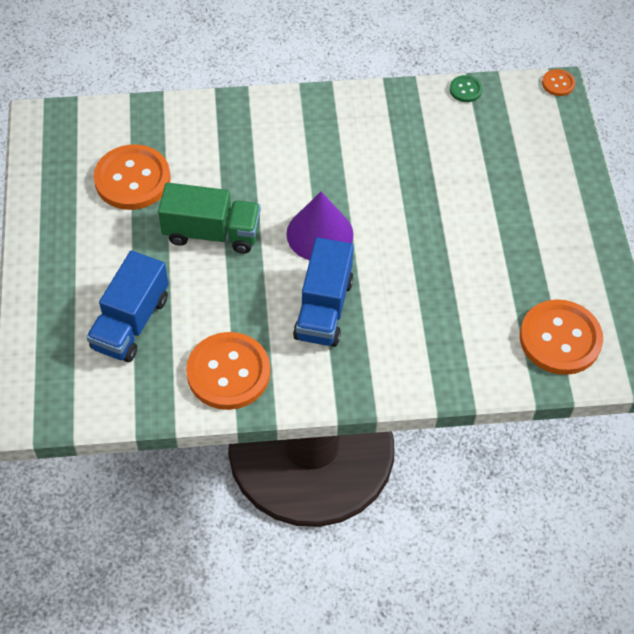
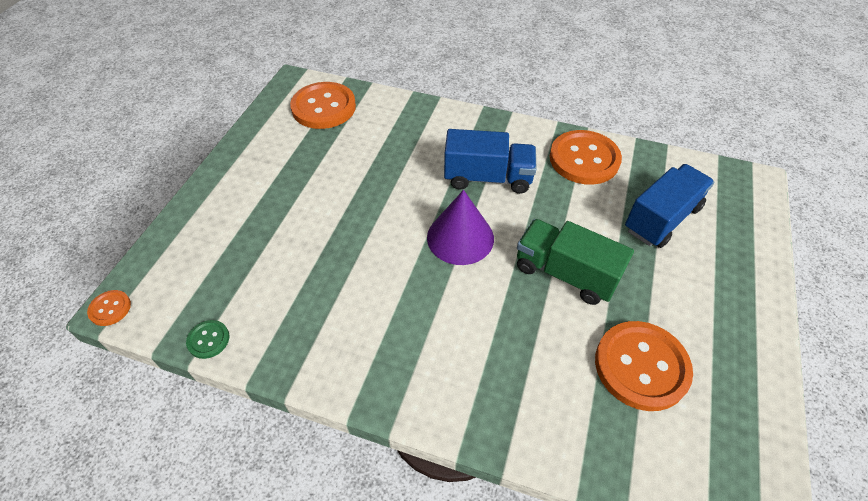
camera: 155 degrees left, 5 degrees down
blue truck [293,238,354,347] -> blue truck turned 60 degrees clockwise [444,129,536,194]

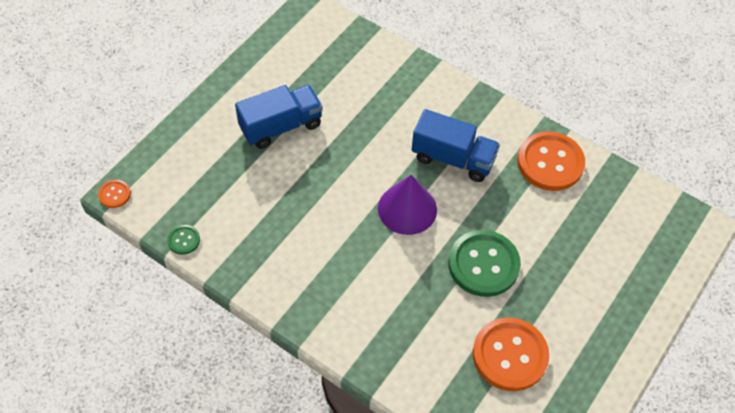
camera: 15 degrees right, 5 degrees up
orange button [290,82,356,129] -> none
green truck [517,219,634,305] -> green button [449,230,521,297]
blue truck [625,164,714,248] -> blue truck moved to [235,85,323,149]

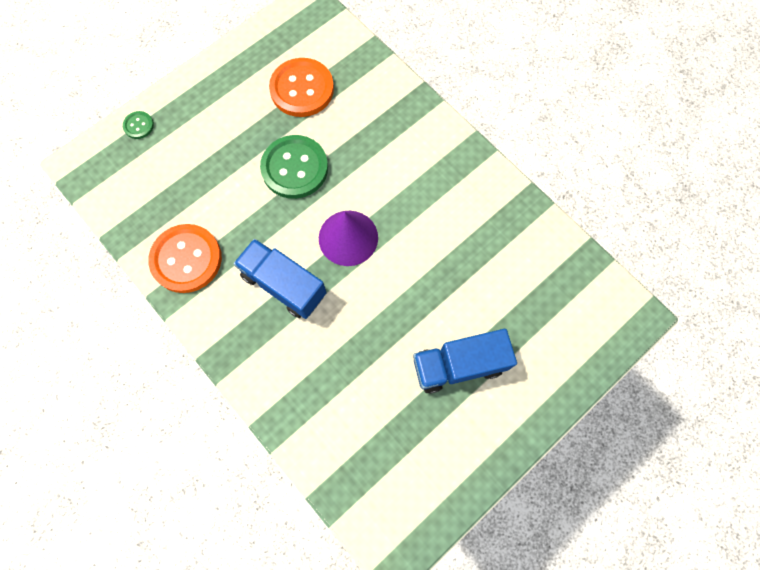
camera: 165 degrees left, 15 degrees up
orange button [98,180,131,208] -> none
green button [167,225,200,255] -> green button moved to [123,111,154,139]

